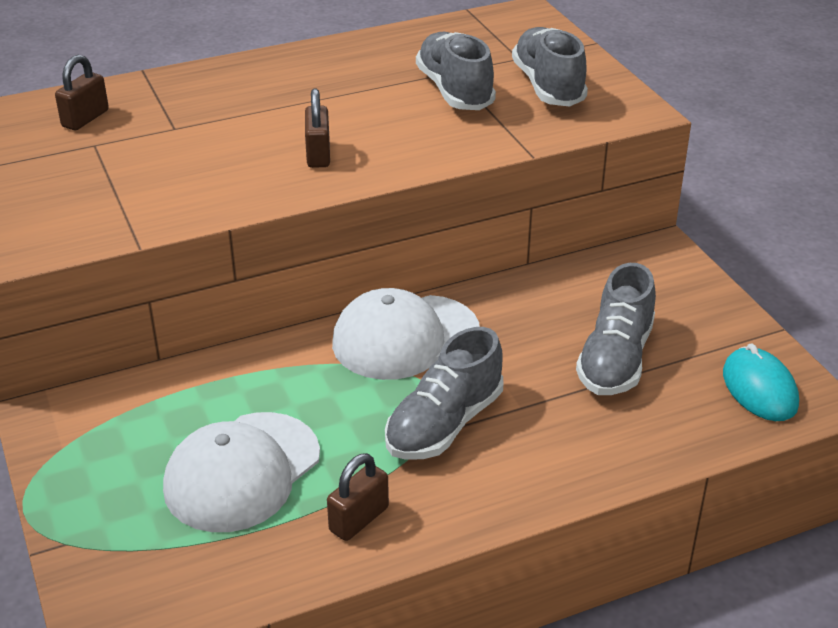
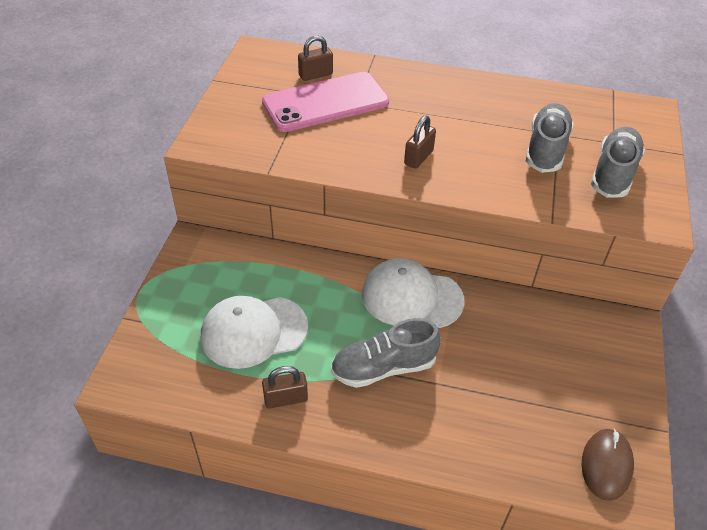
camera: 35 degrees right, 10 degrees up
grey shoe [576,263,656,395] -> none
turquoise mouse [723,343,799,421] -> brown mouse [582,429,634,501]
none -> pink phone [262,72,389,132]

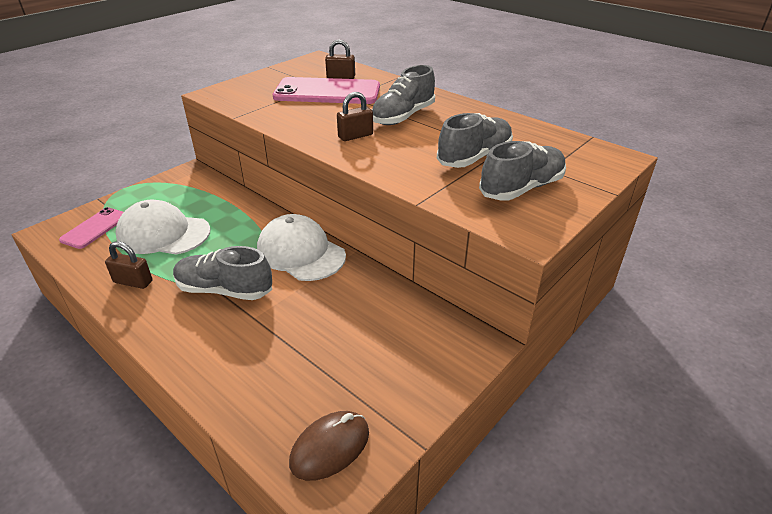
camera: 30 degrees right, 10 degrees down
none -> pink phone [59,207,123,249]
none -> grey shoe [372,65,435,125]

